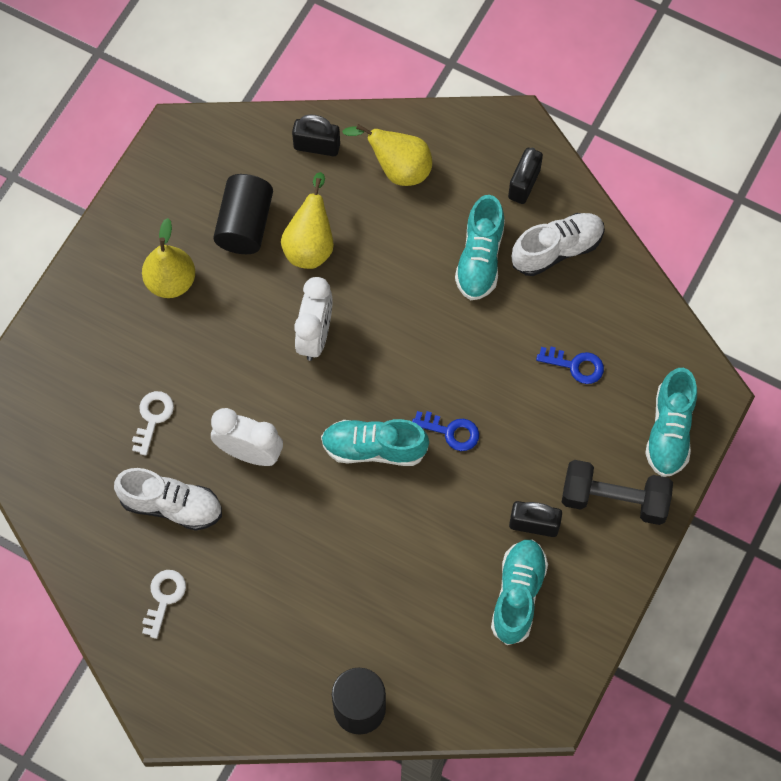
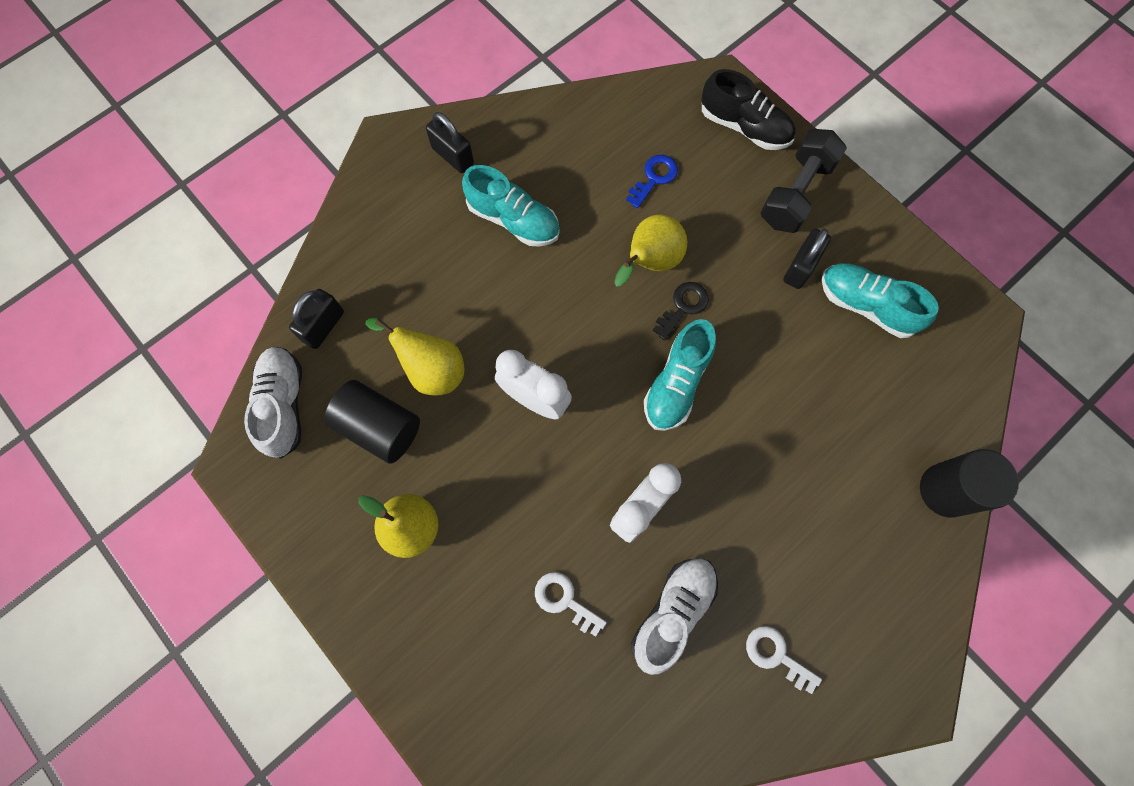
camera: 70 degrees left, 5 degrees up
yellow pear [342,124,432,186] -> yellow pear moved to [615,214,687,287]
blue key [412,411,479,451] -> black key [653,282,709,340]
white shoe [512,213,605,276] -> white shoe moved to [244,347,302,459]
turquoise shoe [645,368,697,477] -> black shoe [701,69,796,150]

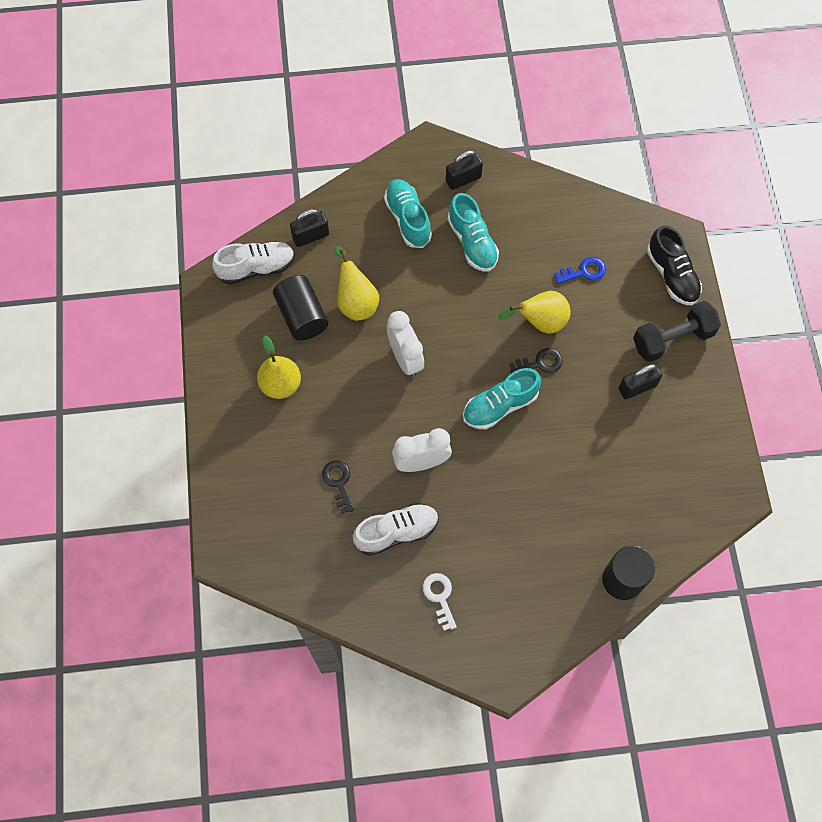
camera: 35 degrees right, 5 degrees down
white shoe [244,347,302,459] -> white shoe turned 45 degrees clockwise [212,242,295,284]
black padlock [426,112,474,173] -> black padlock turned 75 degrees clockwise [446,150,483,190]
white key [535,572,607,637] -> black key [322,460,354,514]
turquoise shoe [821,263,939,338] -> turquoise shoe moved to [384,179,432,248]

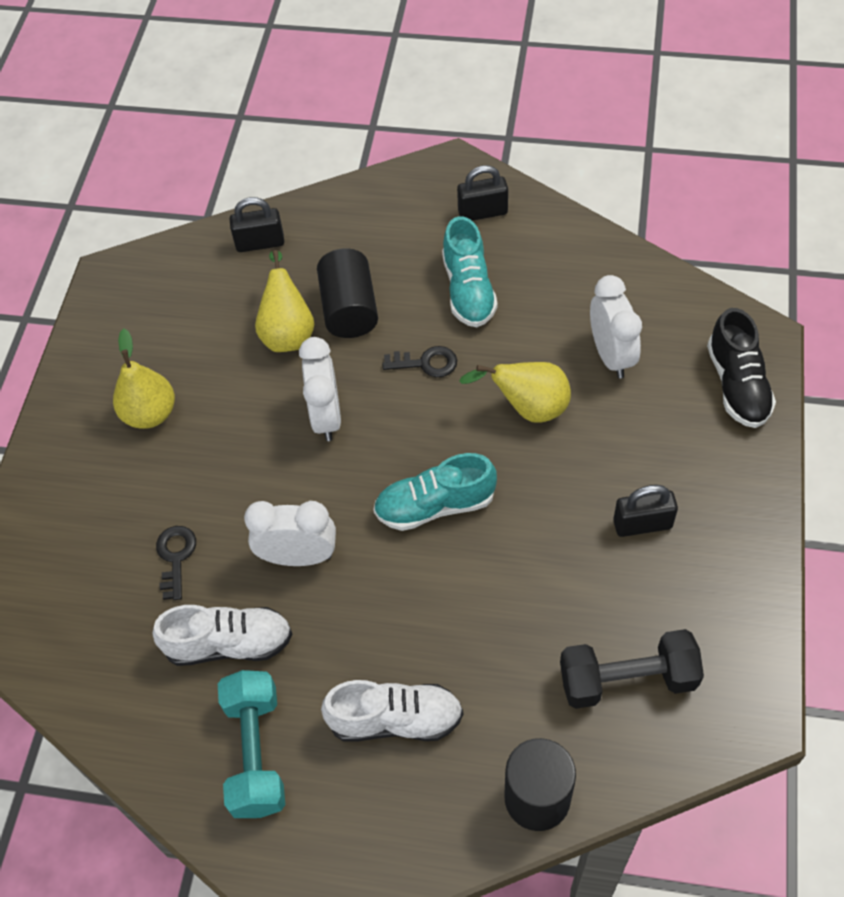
camera: 20 degrees right, 10 degrees down
white shoe [212,242,295,284] -> white shoe moved to [321,680,463,742]
black cylinder [273,275,328,341] -> black cylinder moved to [317,248,378,338]
turquoise shoe [384,179,432,248] -> none
white key [423,573,457,631] -> turquoise dumbbell [218,670,285,818]
black key [509,348,563,374] -> black key moved to [382,346,457,377]
blue key [555,257,606,284] -> white clock [590,275,642,378]
black dumbbell [633,301,721,362] -> black dumbbell moved to [560,629,704,709]

